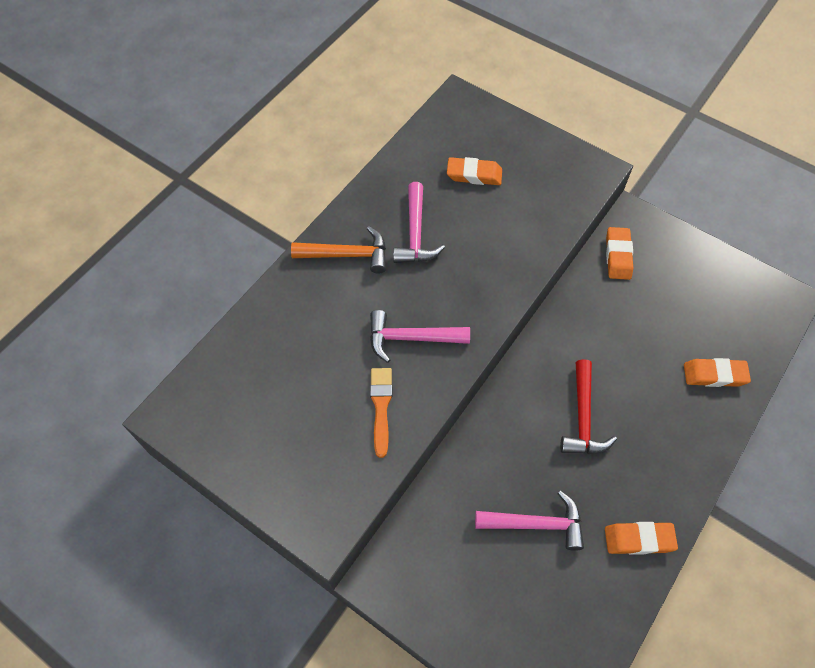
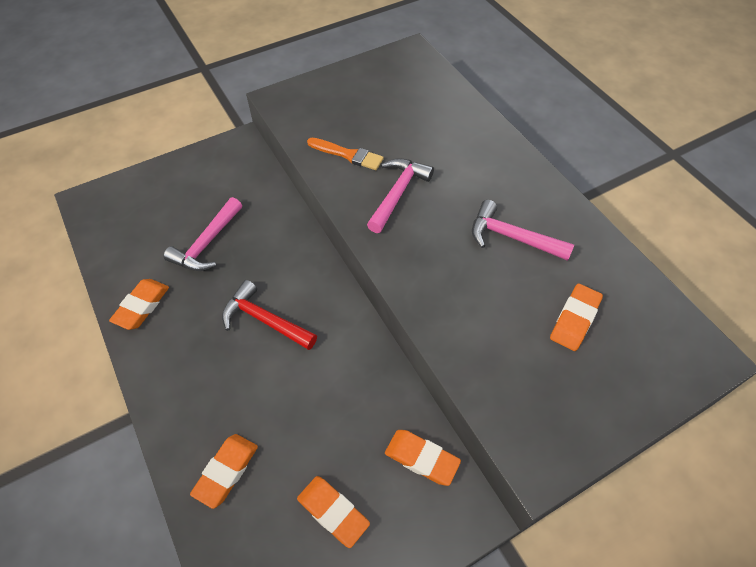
camera: 115 degrees right, 5 degrees down
orange hammer [291,226,386,274] -> none
none -> orange eraser [297,476,370,548]

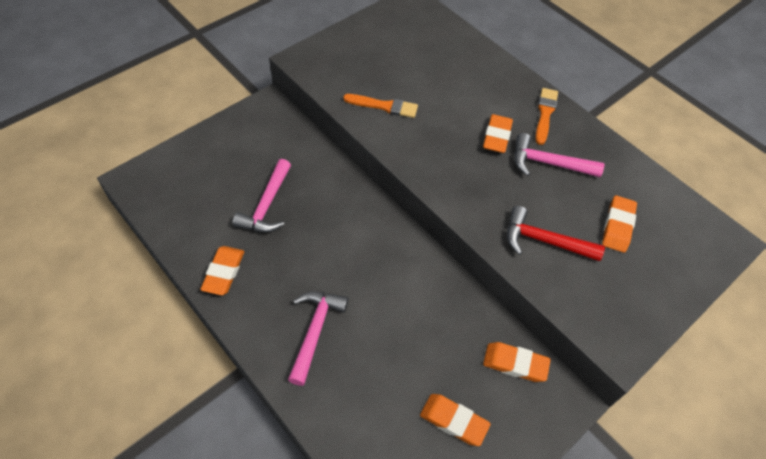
camera: 15 degrees left, 0 degrees up
orange eraser [190,434,258,509] -> orange eraser moved to [483,114,513,153]
red hammer [222,280,317,350] -> red hammer moved to [507,206,605,261]
pink hammer [367,158,434,233] -> pink hammer moved to [288,291,349,386]
none -> orange brush [535,88,558,145]

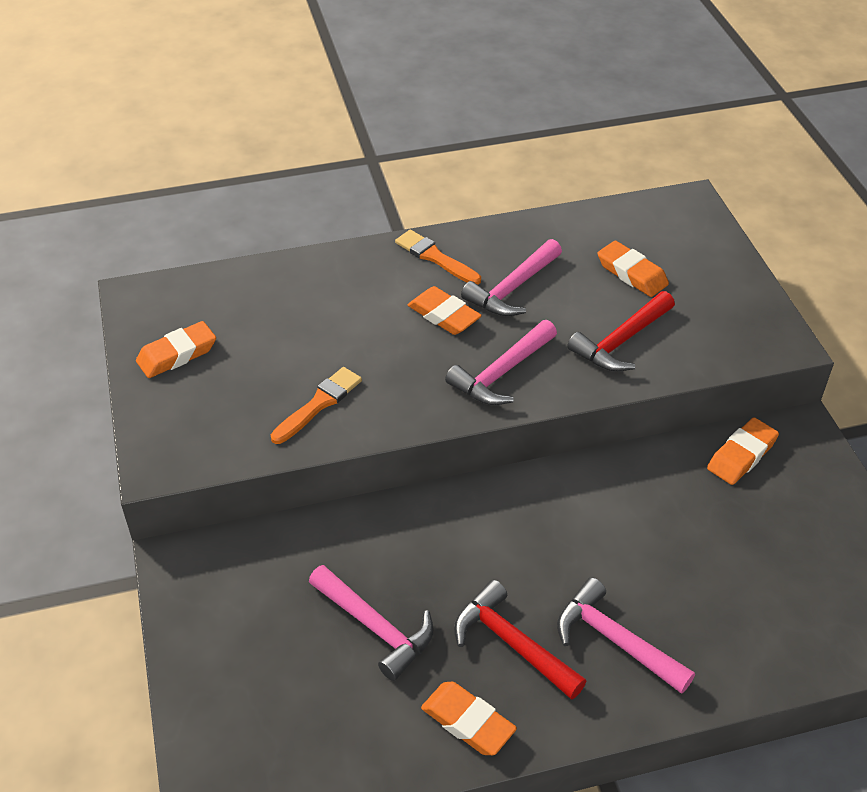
camera: 60 degrees left, 10 degrees down
orange eraser [420,394,491,446] -> orange eraser moved to [136,321,216,378]
none -> pink hammer [445,320,557,405]
none -> red hammer [454,580,586,700]

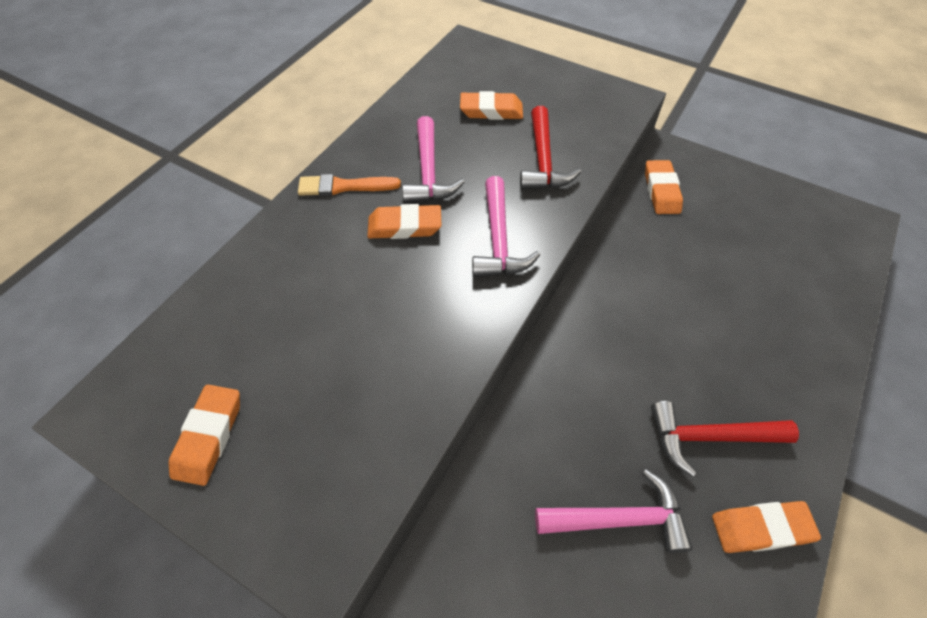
camera: 45 degrees left, 10 degrees up
orange brush [271,367,362,444] -> none
pink hammer [557,577,695,694] -> none

